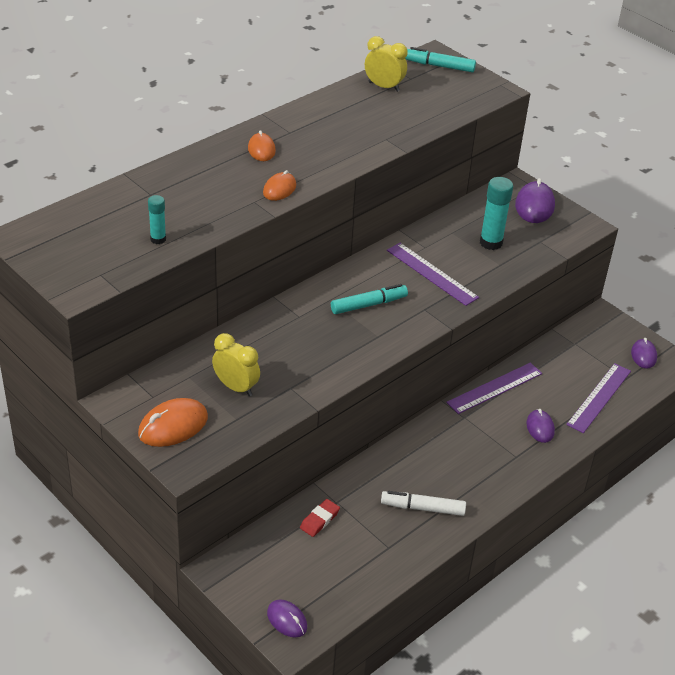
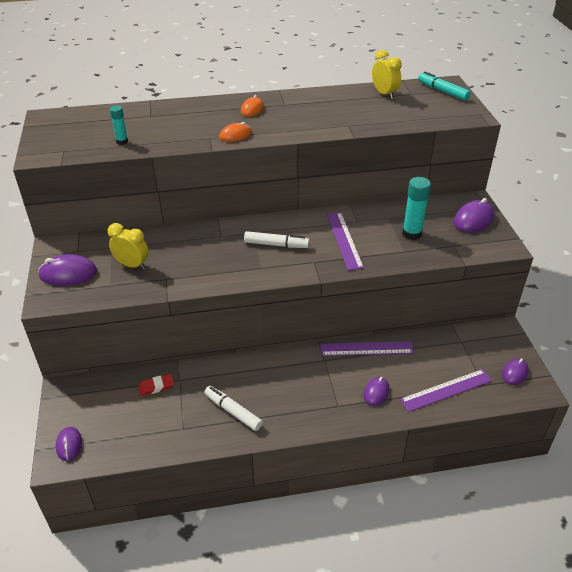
camera: 35 degrees right, 0 degrees up
orange mouse [138,398,208,447] -> purple mouse [38,254,97,286]
yellow clock [212,333,260,397] -> yellow clock turned 45 degrees counterclockwise [108,223,149,270]
turquoise marker [331,284,408,314] -> white marker [244,231,309,248]

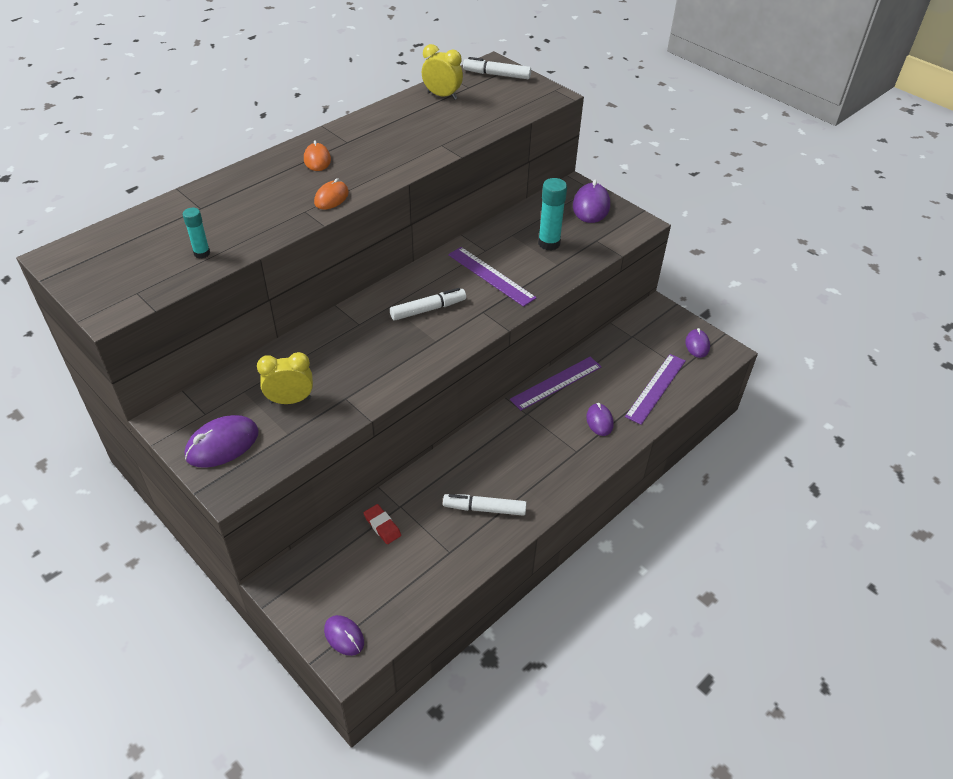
camera: 35 degrees left, 5 degrees up
red eraser [138,374,174,396] -> red eraser turned 75 degrees counterclockwise [364,504,401,544]
turquoise marker [418,72,471,101] -> white marker [463,57,531,79]

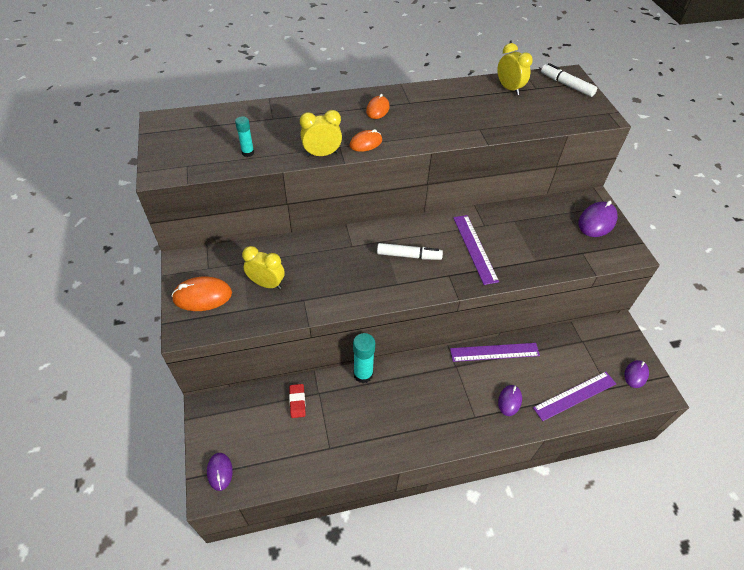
camera: 30 degrees right, 5 degrees up
purple mouse [185,415,259,468] -> orange mouse [171,277,232,311]
white marker [443,494,527,516] -> none
turquoise glue stick [538,178,567,250] -> turquoise glue stick moved to [353,333,375,383]
none -> yellow clock [300,110,342,157]

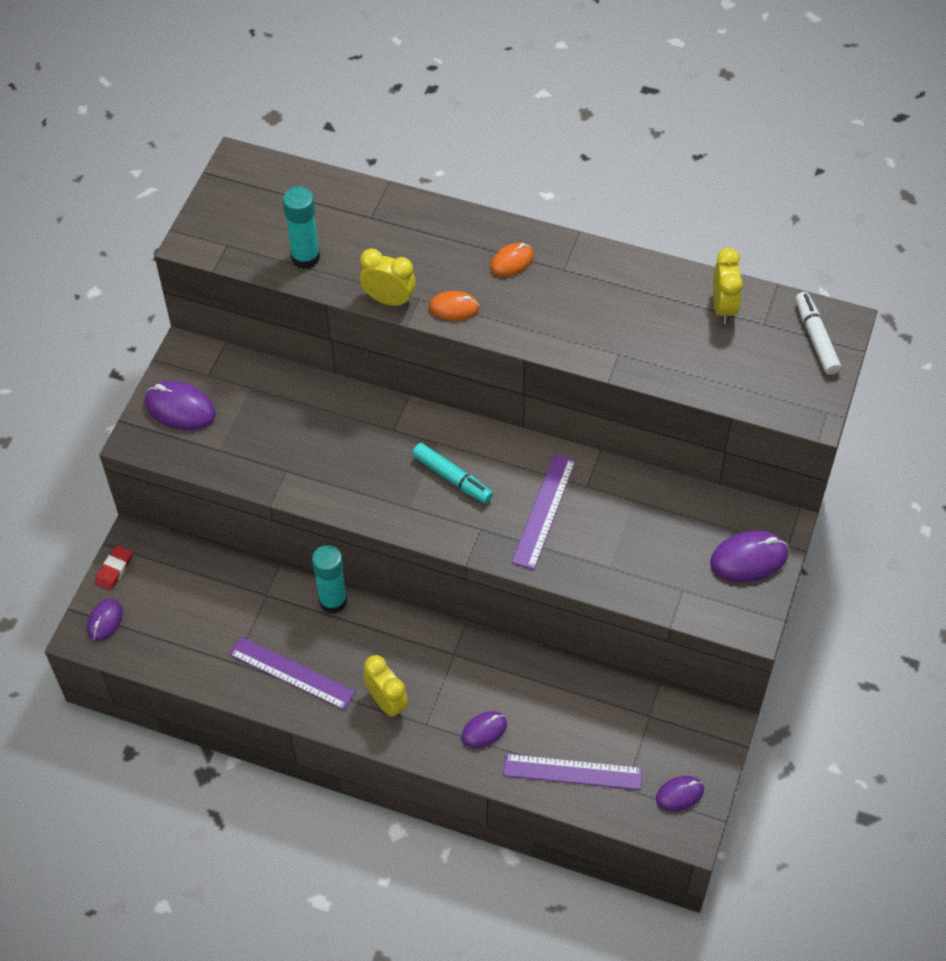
camera: 35 degrees right, 5 degrees up
orange mouse [171,277,232,311] -> purple mouse [145,381,216,430]
turquoise glue stick [235,116,254,157] -> turquoise glue stick [283,187,320,269], size x1.72
yellow clock [242,246,285,289] -> yellow clock moved to [363,655,408,719]
red eraser [289,384,306,418] -> red eraser moved to [95,545,133,590]
white marker [377,243,443,260] -> turquoise marker [412,443,493,503]
purple ruler [450,343,540,362] -> purple ruler moved to [229,637,355,710]

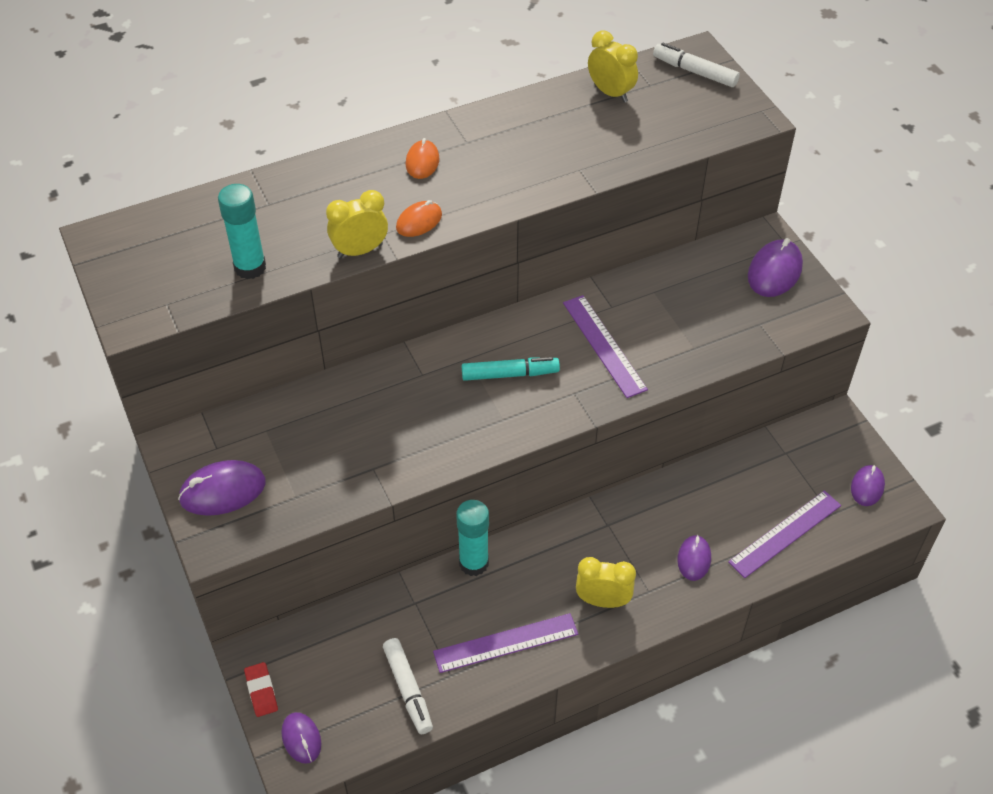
camera: 45 degrees left, 5 degrees down
none -> white marker [383,638,433,734]

